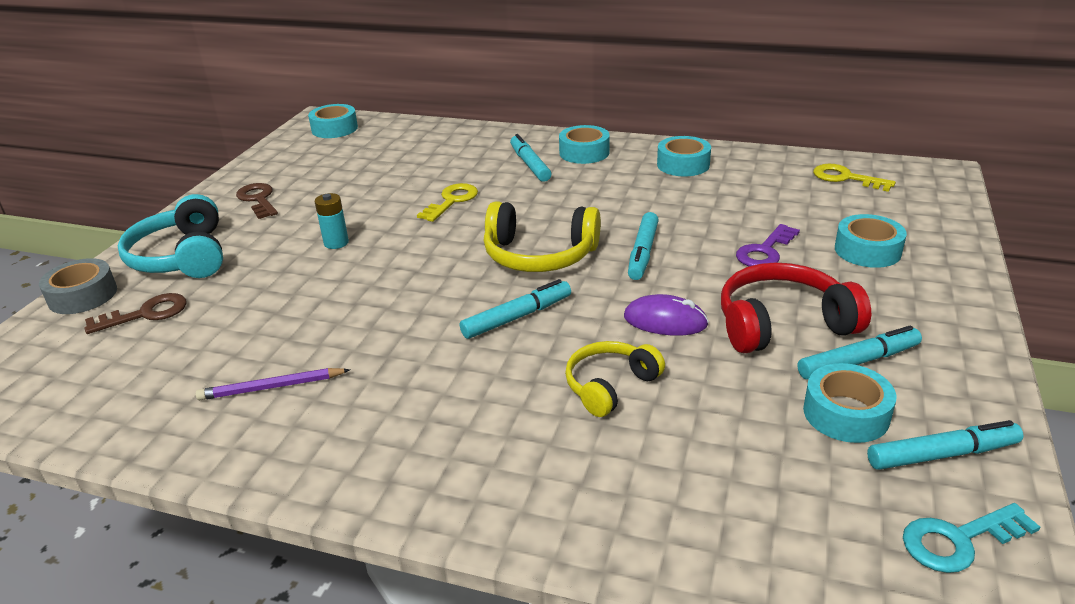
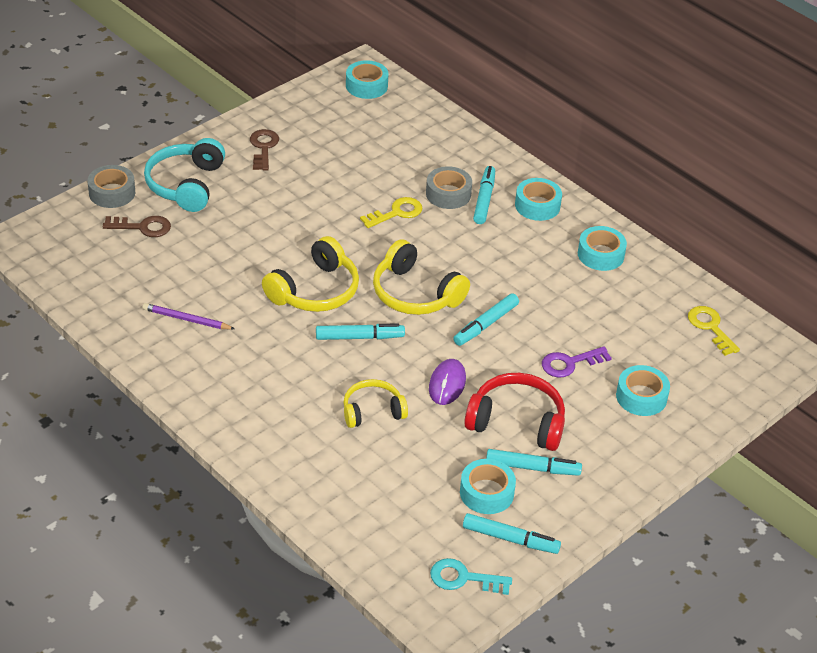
camera: 25 degrees right, 10 degrees up
turquoise battery [315,193,349,249] -> none
purple mouse [624,294,709,336] -> purple mouse turned 60 degrees clockwise [429,359,466,405]
none -> yellow headphones [262,236,359,312]
none -> grey tape [426,166,472,209]

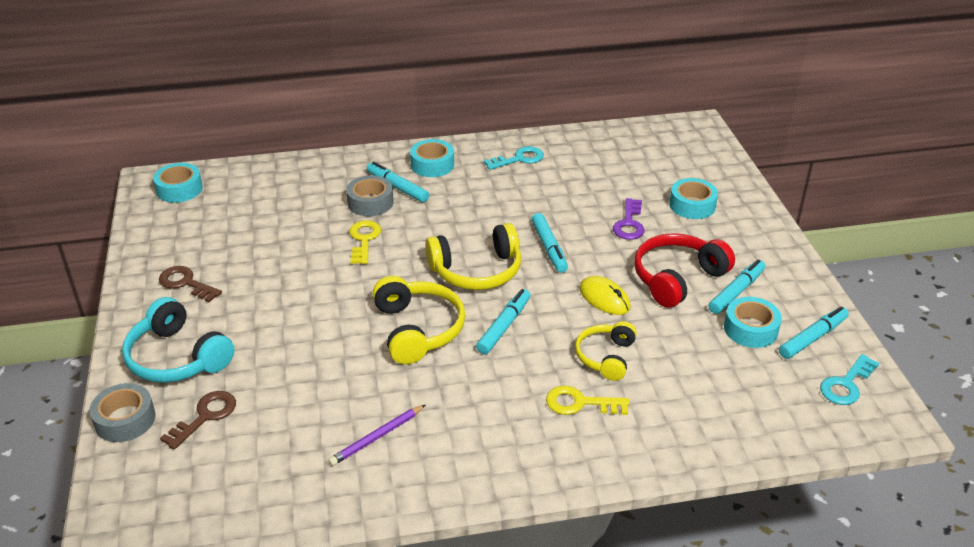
camera: 55 degrees left, 5 degrees down
purple mouse [429,359,466,405] -> yellow mouse [579,276,631,315]
turquoise tape [578,226,627,271] -> turquoise key [484,146,544,170]
yellow key [688,306,740,356] -> yellow key moved to [546,386,629,415]

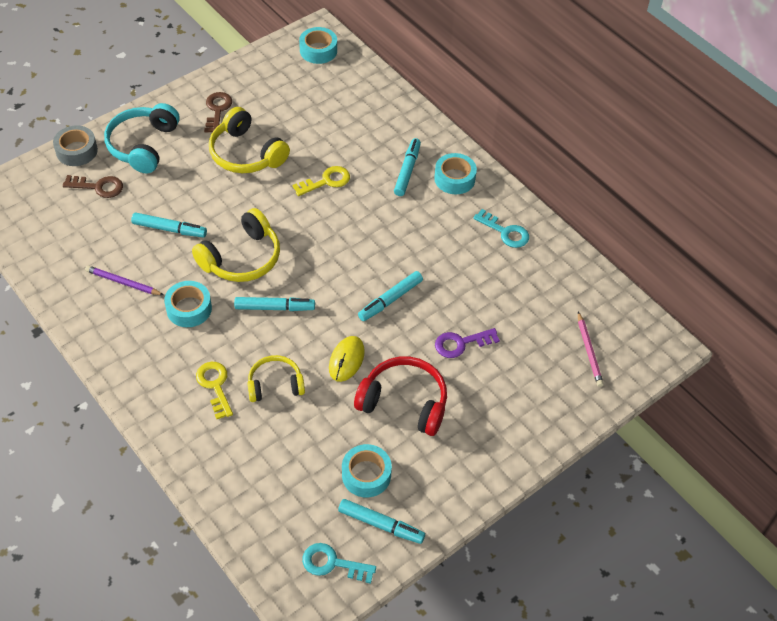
camera: 60 degrees right, 15 degrees up
grey tape [346,175,394,216] -> none
yellow headphones [425,223,521,290] -> yellow headphones moved to [209,107,290,173]
turquoise tape [669,178,718,219] -> turquoise tape moved to [164,281,212,327]
turquoise marker [708,259,765,314] -> turquoise marker moved to [131,212,207,238]
none -> pink pencil [578,312,604,387]

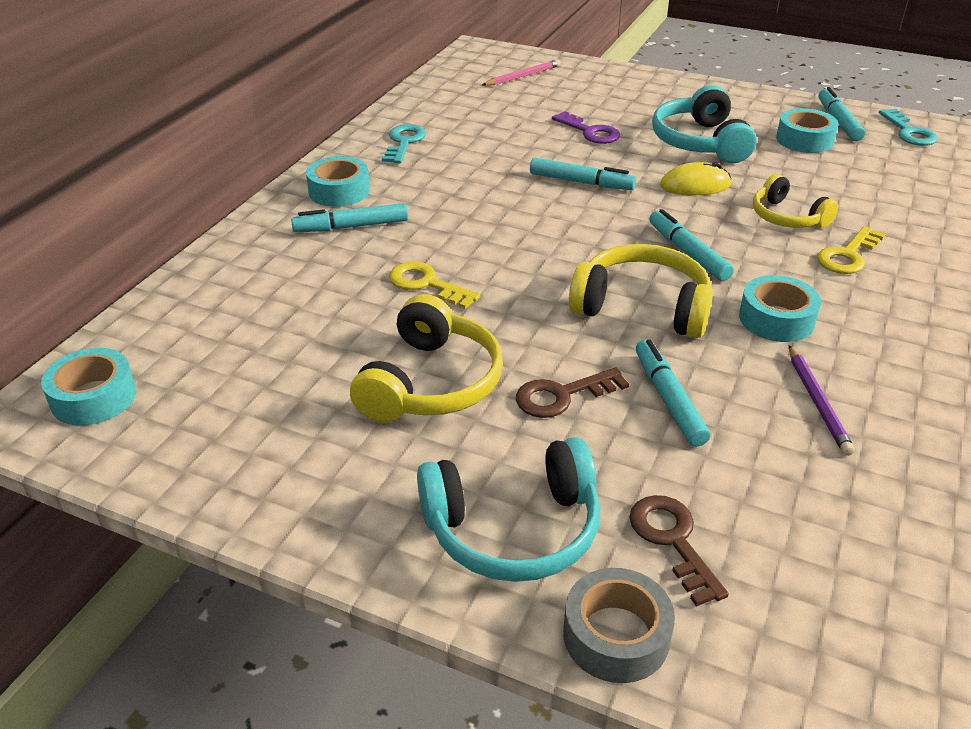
camera: 115 degrees left, 15 degrees down
brown key [204,92,232,133] -> brown key moved to [516,367,629,418]
red headphones [354,357,447,436] -> turquoise headphones [652,85,757,163]

